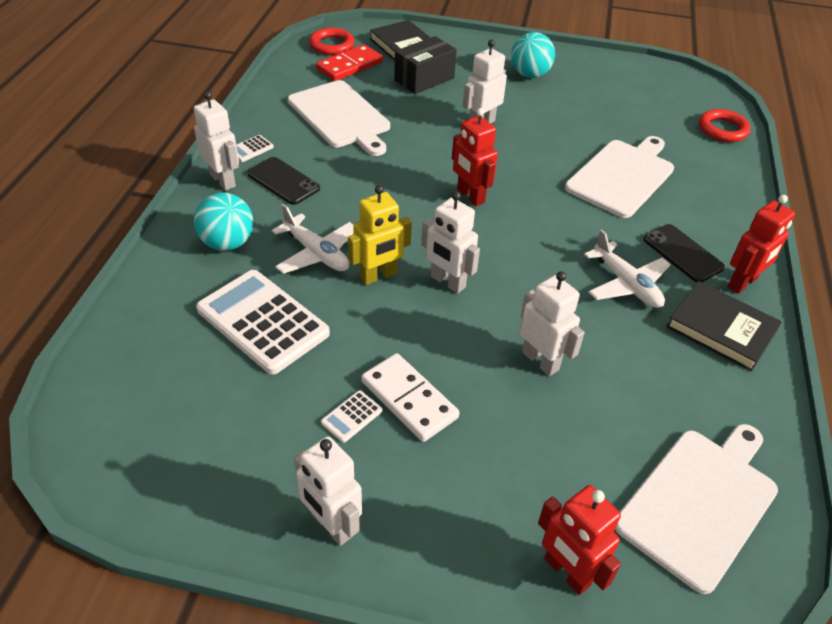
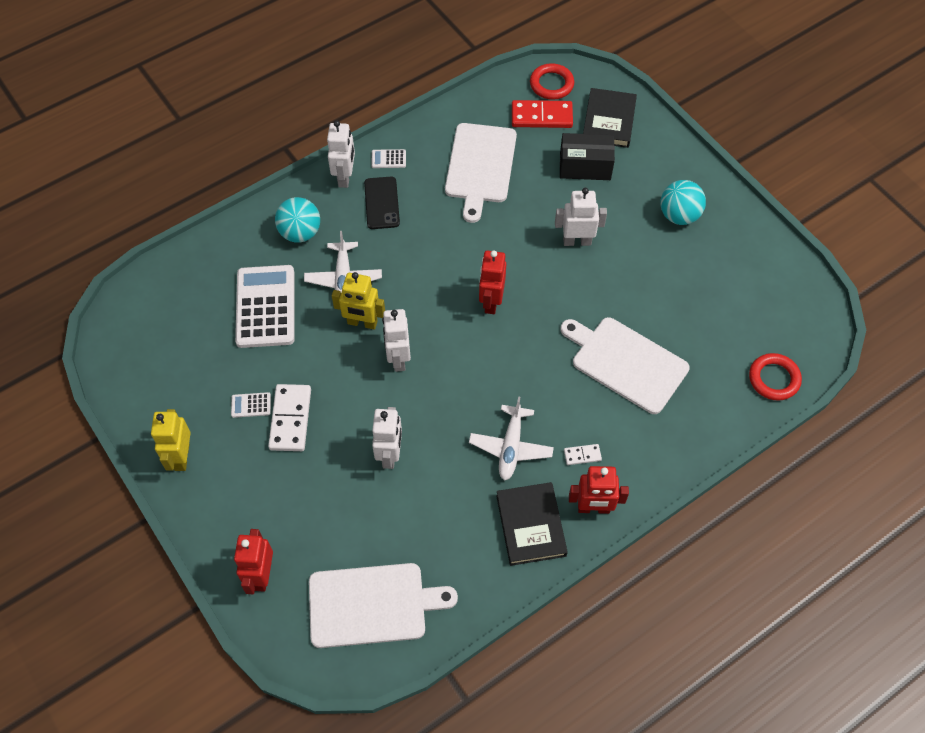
camera: 45 degrees right, 15 degrees up
white robot [294,436,362,546] -> yellow robot [151,409,191,471]
white cutting board [565,136,674,218] -> white cutting board turned 135 degrees counterclockwise [561,317,690,414]
black phone [643,224,725,282] -> white domino [564,444,602,465]

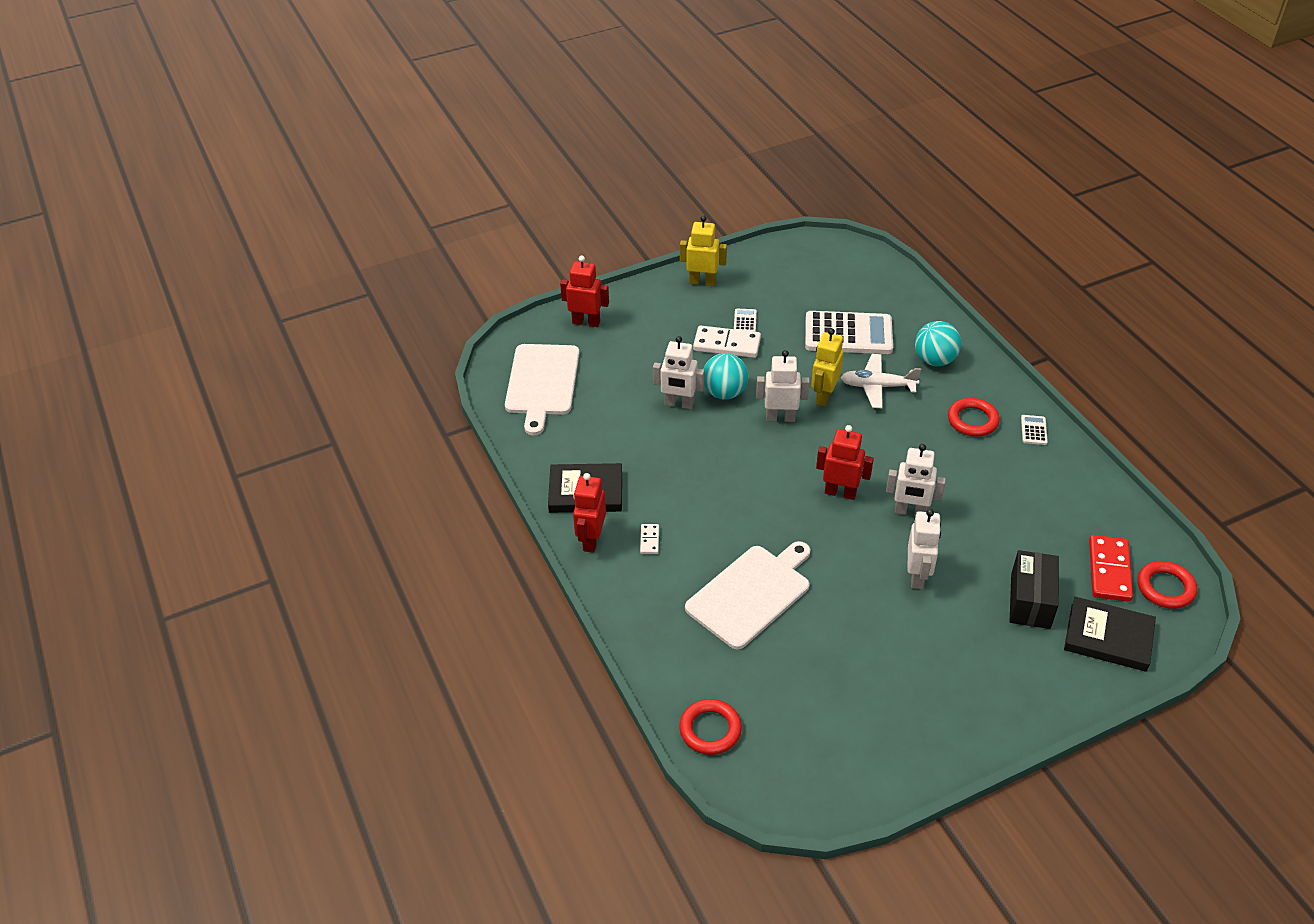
camera: 100 degrees right, 15 degrees down
white robot [327,121,355,188] -> white robot moved to [886,444,946,516]
black phone [364,177,400,229] -> red ring [948,398,1000,437]
white cutting board [445,123,517,223] -> none
white plane [469,396,554,481] -> none
turquoise ball [660,180,706,225] -> turquoise ball moved to [703,353,748,400]

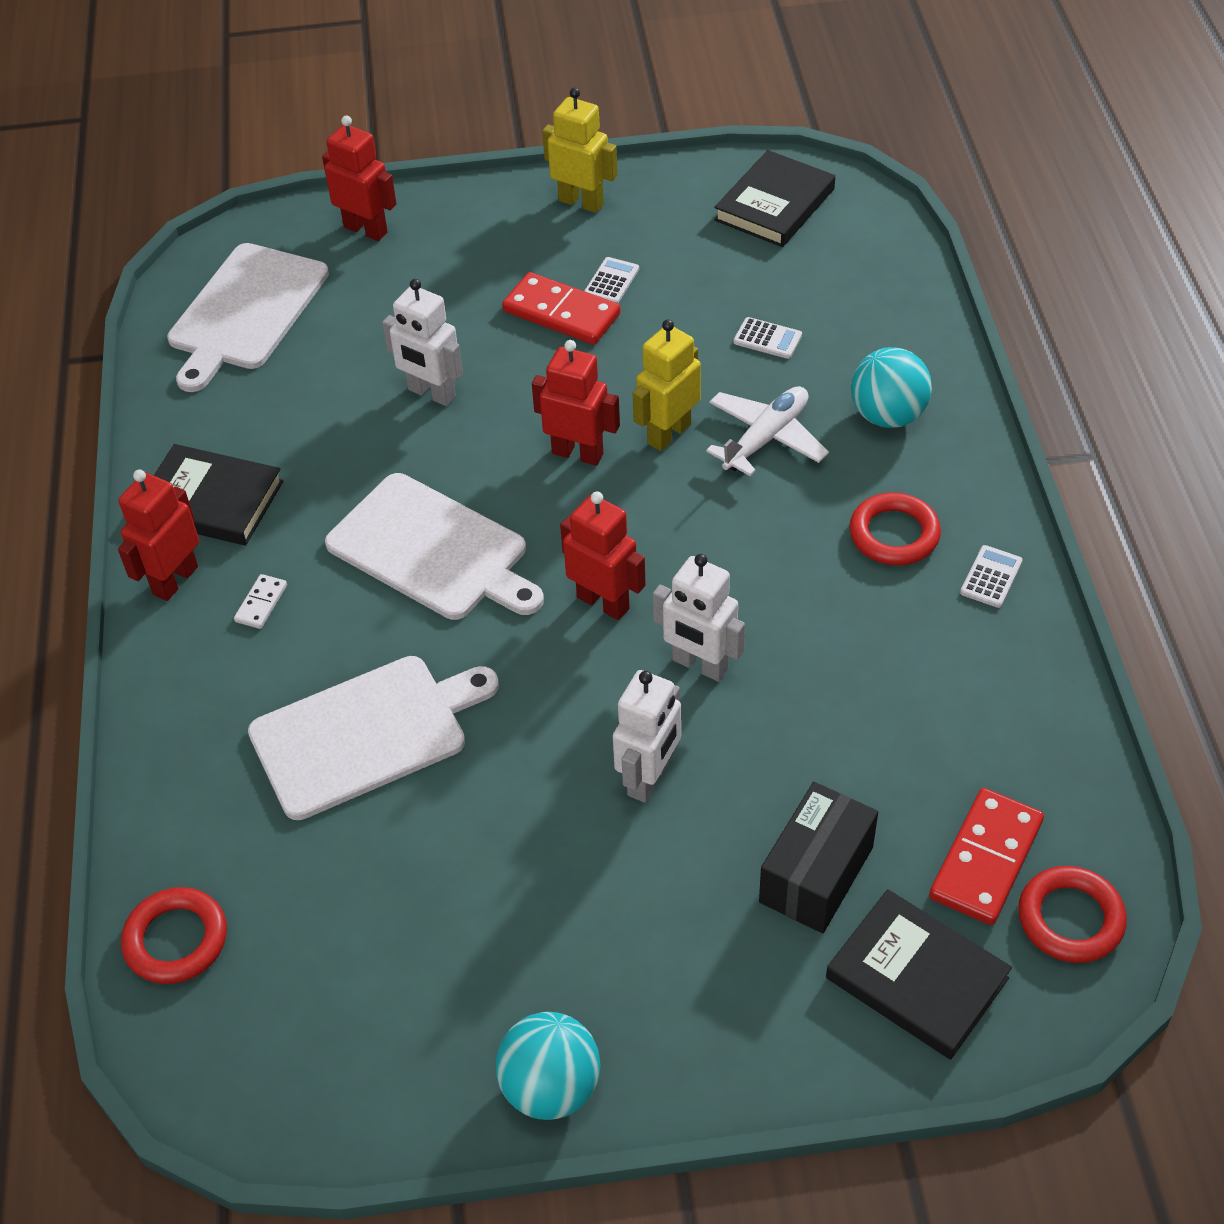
camera: 20 degrees right, 5 degrees up
white domino [693,325,761,358] -> red domino [502,272,621,345]
turquoise ball [703,353,748,400] -> turquoise ball moved to [495,1012,601,1120]
white robot [756,350,810,422] -> red robot [532,340,620,466]
white calculator [805,311,893,354] -> white calculator [733,317,802,359], size x0.41
white plane [841,354,921,408] -> white plane turned 105 degrees clockwise [706,386,829,476]
none -> white cutting board [325,473,544,620]
none -> black book [714,150,835,247]

